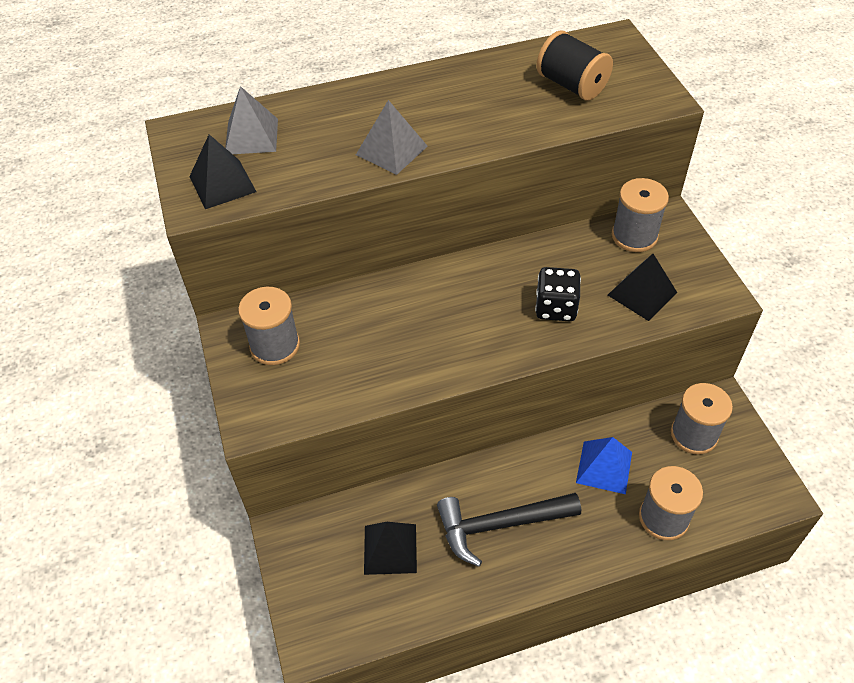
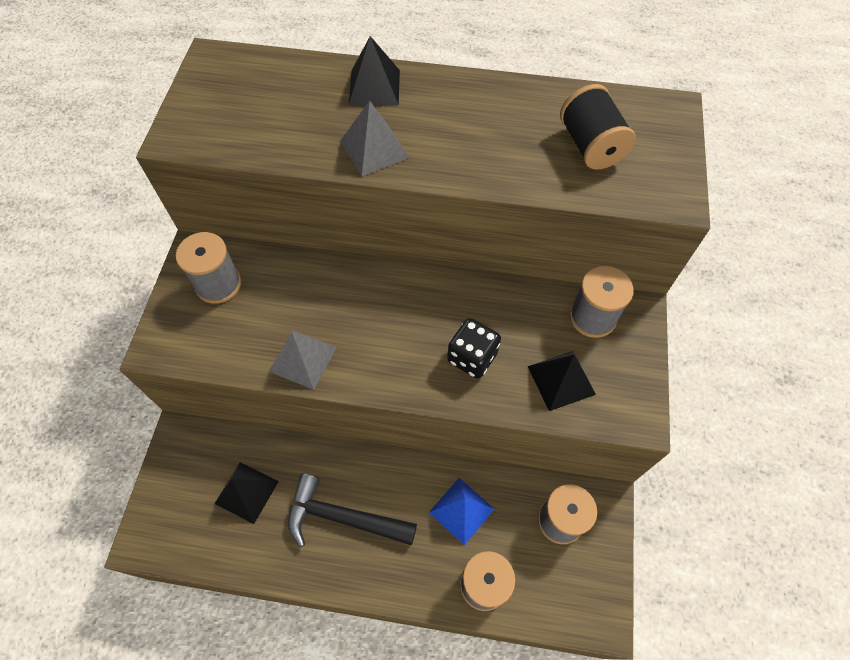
camera: 25 degrees right, 10 degrees up
black pyramid [189,134,257,209] -> black pyramid moved to [349,36,400,105]
grey pyramid [225,86,278,154] -> grey pyramid moved to [269,330,337,390]

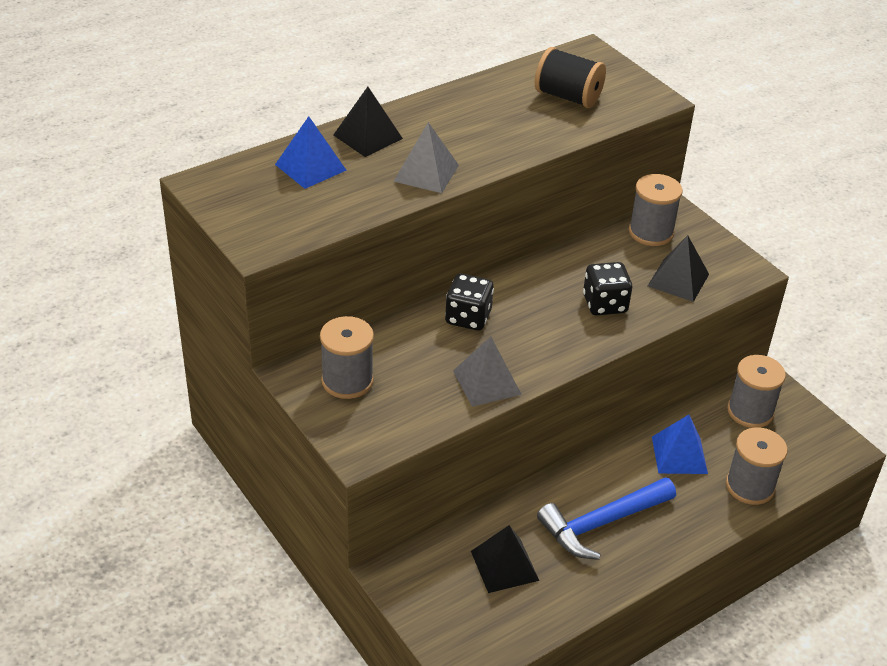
camera: 45 degrees left, 20 degrees down
black hammer [288,473,417,547] -> blue hammer [537,477,676,560]
none -> blue pyramid [275,116,347,189]
none -> black dice [445,274,494,331]

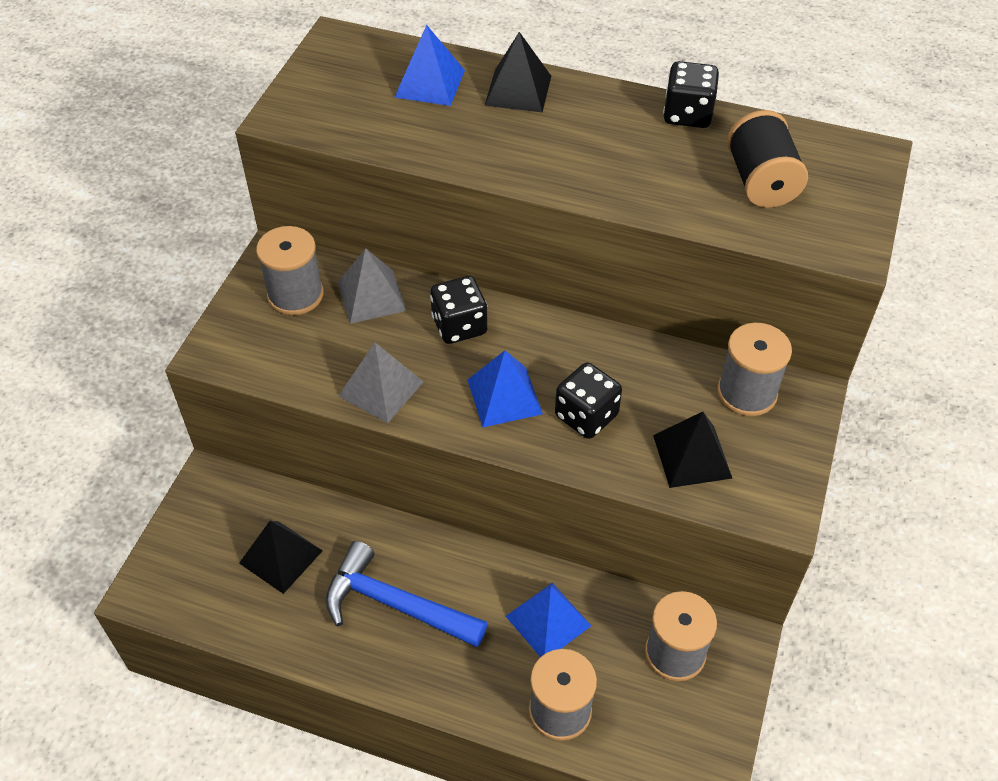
camera: 55 degrees right, 10 degrees up
grey pyramid [393,122,459,193] -> grey pyramid moved to [338,248,407,324]
none -> blue pyramid [467,350,543,427]
none -> black dice [663,61,719,128]

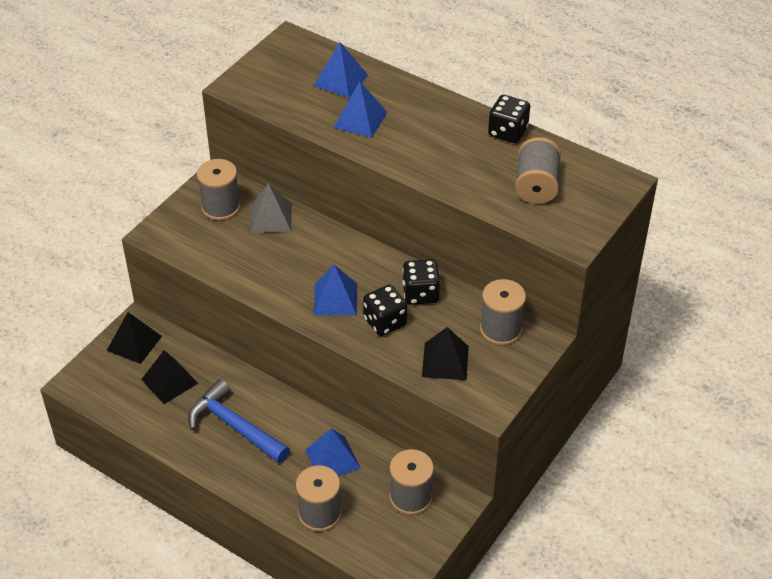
camera: 15 degrees right, 5 degrees down
grey pyramid [338,343,424,423] -> none
black dice [430,276,487,344] -> black dice moved to [402,259,440,305]
black pyramid [484,32,551,112] -> black pyramid moved to [107,312,162,364]
black spool [727,110,808,208] -> grey spool [515,137,561,204]
none -> blue pyramid [333,82,387,138]

